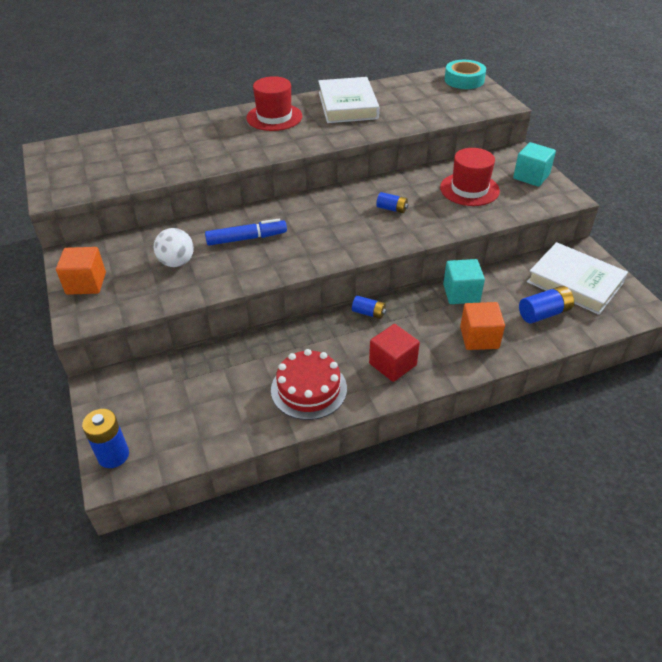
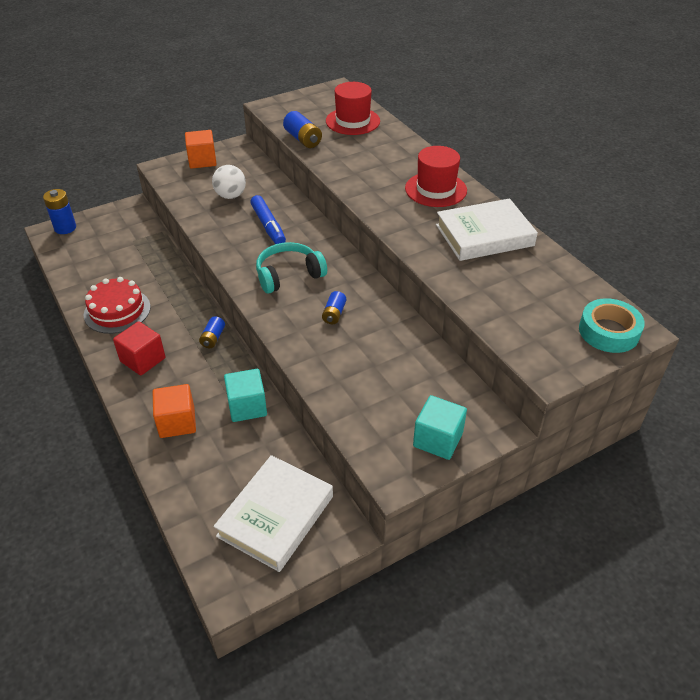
camera: 80 degrees right, 0 degrees up
red hat [440,148,500,206] -> red hat moved to [326,82,380,135]
blue battery [519,286,574,324] -> blue battery moved to [283,111,322,148]
none -> turquoise headphones [256,242,327,293]

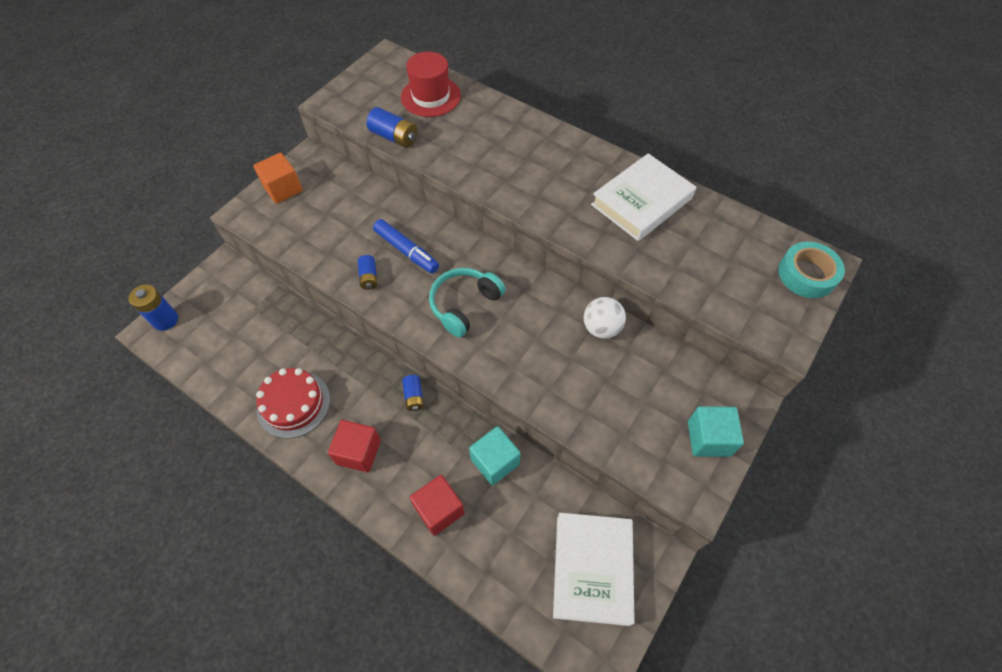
camera: 25 degrees left, 15 degrees up
orange cube [153,384,196,438] -> red cube [410,475,465,536]
white ball [212,165,246,199] -> white ball moved to [584,297,626,339]
blue battery [322,291,346,324] -> blue battery moved to [358,255,377,290]
red hat [405,146,467,207] -> none

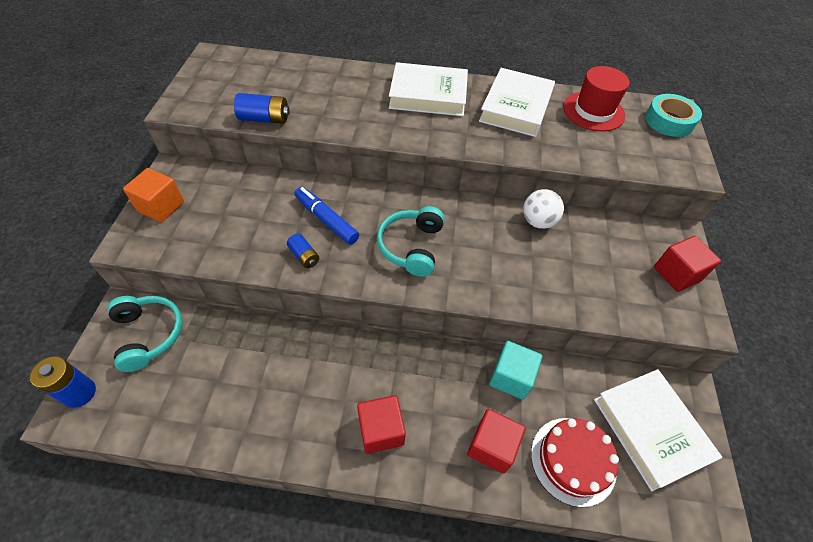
camera: 30 degrees left, 5 degrees down
red cake [256,368,330,438] -> red cake moved to [531,418,619,507]
blue marker [373,219,439,273] -> blue marker turned 150 degrees counterclockwise [295,187,359,245]
red hat [401,52,461,117] -> red hat moved to [563,66,630,131]
blue battery [402,375,424,411] -> none
turquoise cube [688,406,744,457] -> red cube [654,236,721,292]
none -> turquoise headphones [108,296,182,372]
none -> white book [389,62,468,116]

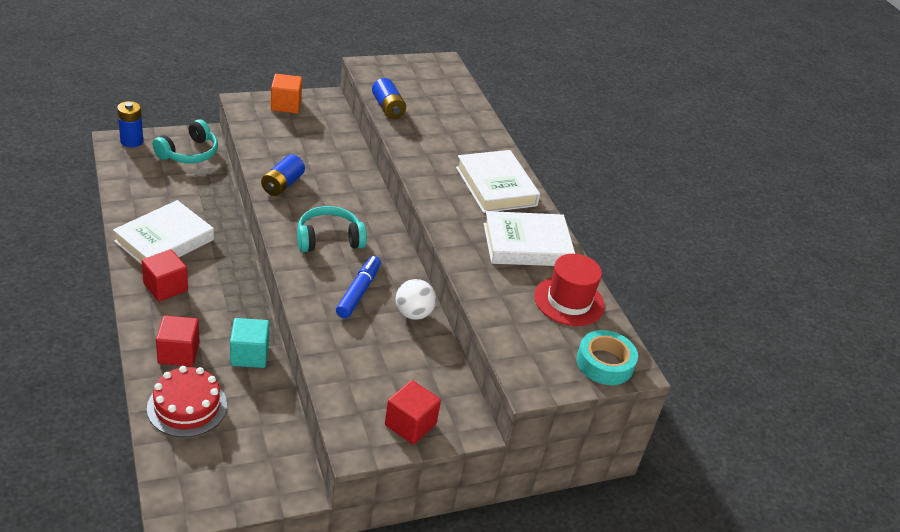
camera: 60 degrees right, 15 degrees down
blue battery [287,234,319,268] -> blue battery [261,154,305,196], size x1.54
blue marker [295,187,359,245] -> blue marker moved to [336,256,381,318]
white book [594,369,722,491] -> white book moved to [113,200,214,265]

